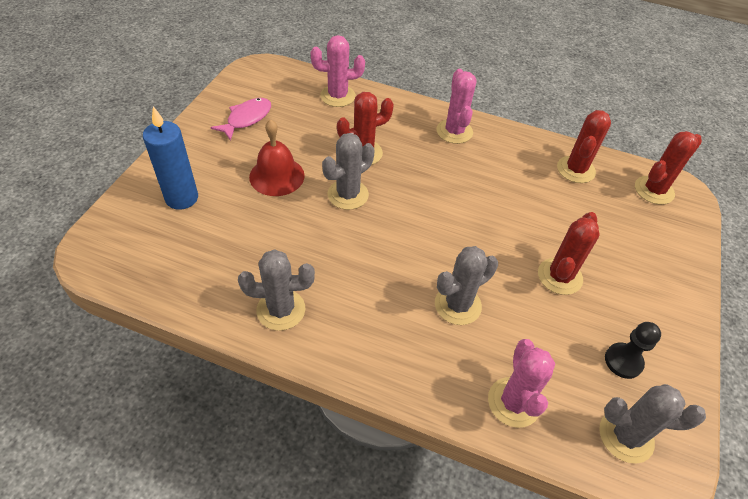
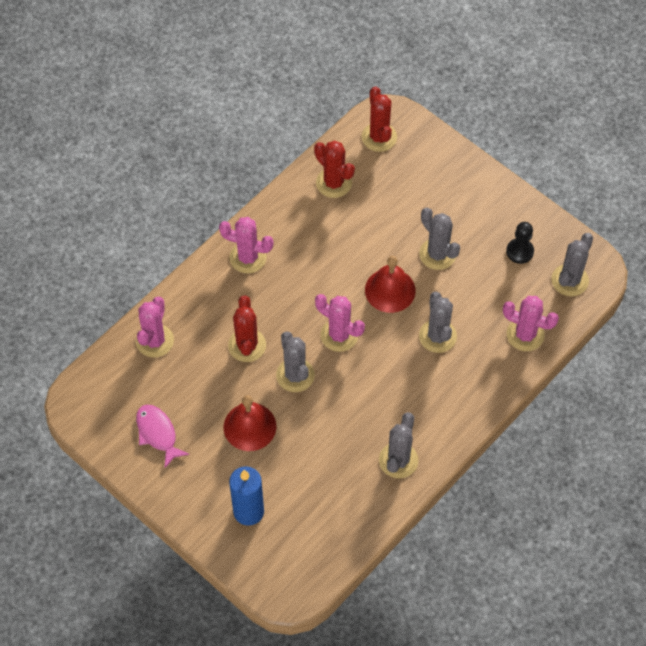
camera: 65 degrees left, 10 degrees up
red cactus [538,212,600,295] -> grey cactus [419,208,460,270]
none -> pink cactus [315,294,365,352]
none -> red bell [365,256,416,313]

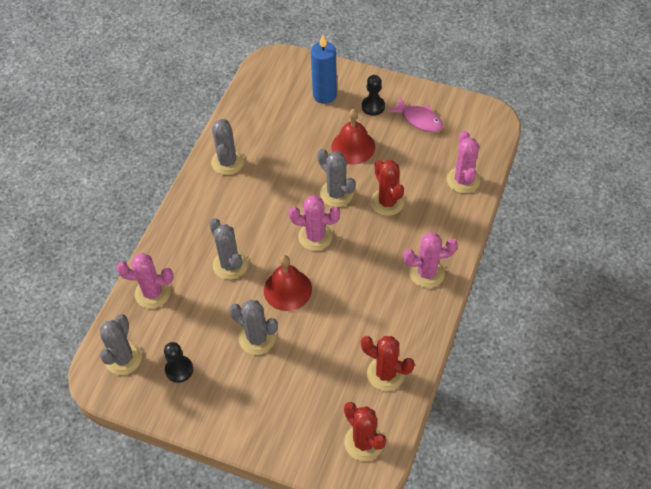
camera: 160 degrees right, 5 degrees down
none -> black pawn [362,75,385,116]

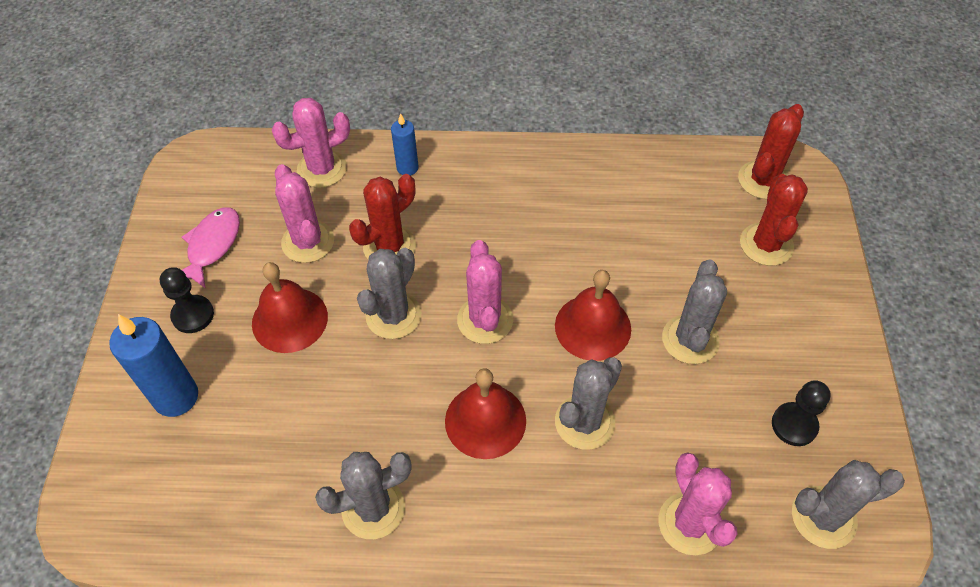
camera: 110 degrees left, 0 degrees up
red cactus [361,336,415,391] -> red cactus moved to [740,174,808,266]
pink cactus [403,232,458,288] -> pink cactus moved to [275,164,334,263]
none -> blue candle [391,113,419,176]
none -> red bell [445,369,526,459]

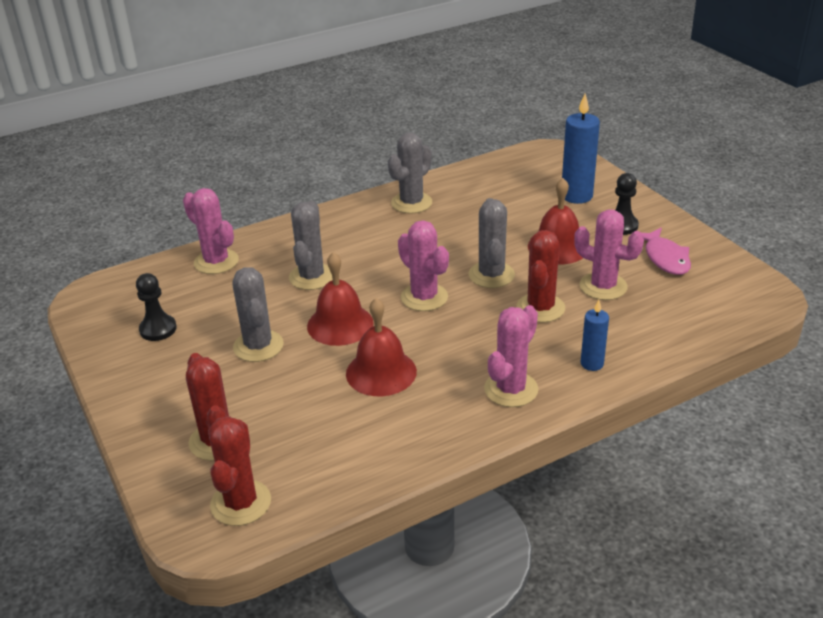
camera: 150 degrees right, 20 degrees down
pink cactus [272,98,350,188] -> pink cactus moved to [484,305,538,407]
red bell [445,369,526,459] -> red bell moved to [346,298,417,396]
grey cactus [792,460,905,549] -> none

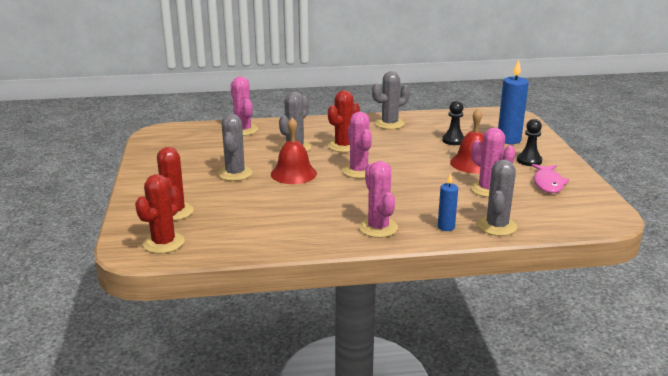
camera: 20 degrees right, 10 degrees down
black pawn [136,273,177,341] -> black pawn moved to [442,101,465,145]
red bell [346,298,417,396] -> none
grey cactus [469,198,515,288] -> grey cactus moved to [477,160,517,236]
pink cactus [484,305,538,407] -> pink cactus turned 75 degrees counterclockwise [359,161,398,238]
red cactus [516,230,565,323] -> red cactus moved to [328,90,360,152]

